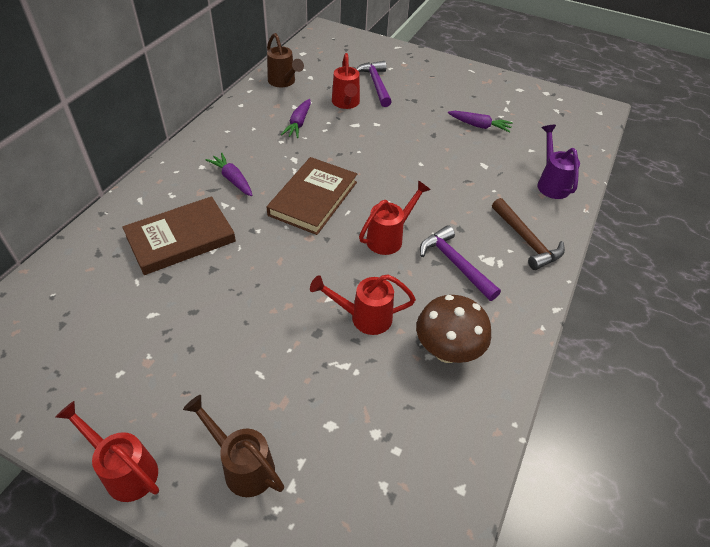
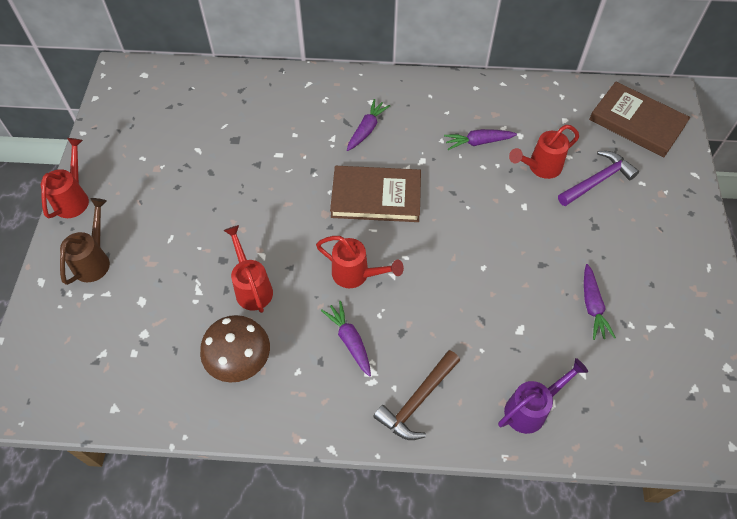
camera: 70 degrees right, 10 degrees up
brown book [122,196,236,275] -> brown book moved to [589,82,690,157]
brown watering can [267,33,304,87] -> none
purple hammer [420,225,501,301] -> purple carrot [321,301,371,377]

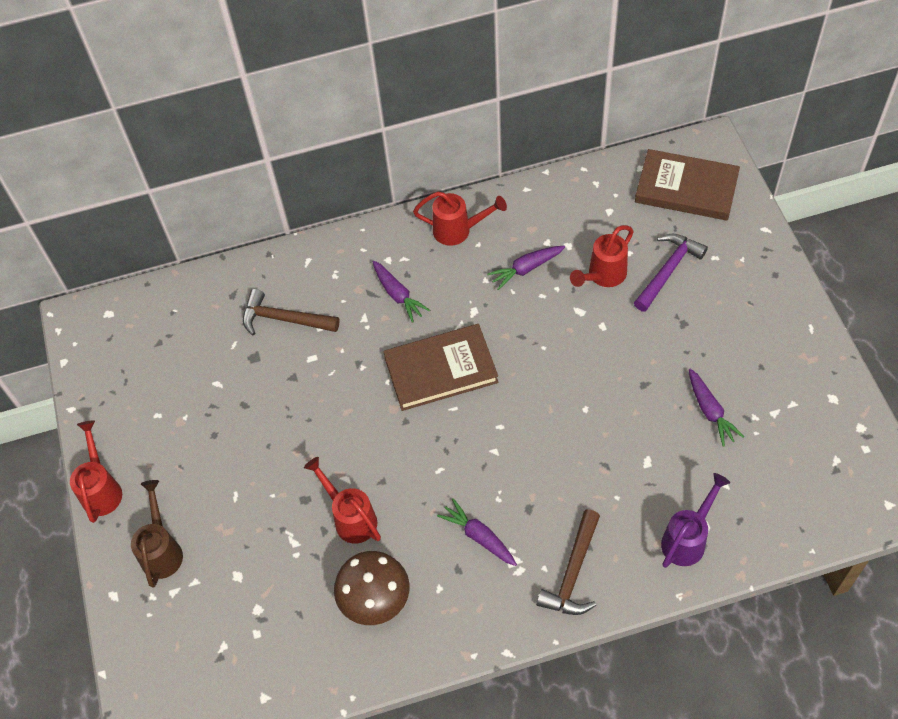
camera: 15 degrees left, 0 degrees up
red watering can [316,236,404,288] -> red watering can moved to [413,191,507,246]
purple carrot [347,99,390,151] -> purple carrot turned 135 degrees clockwise [373,261,430,323]
none -> brown hammer [243,289,340,335]

